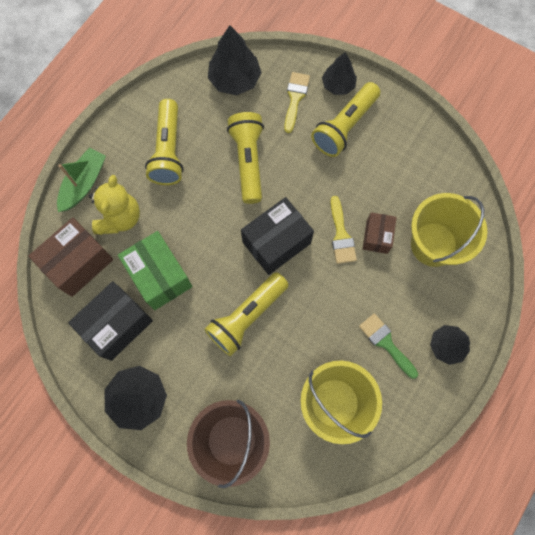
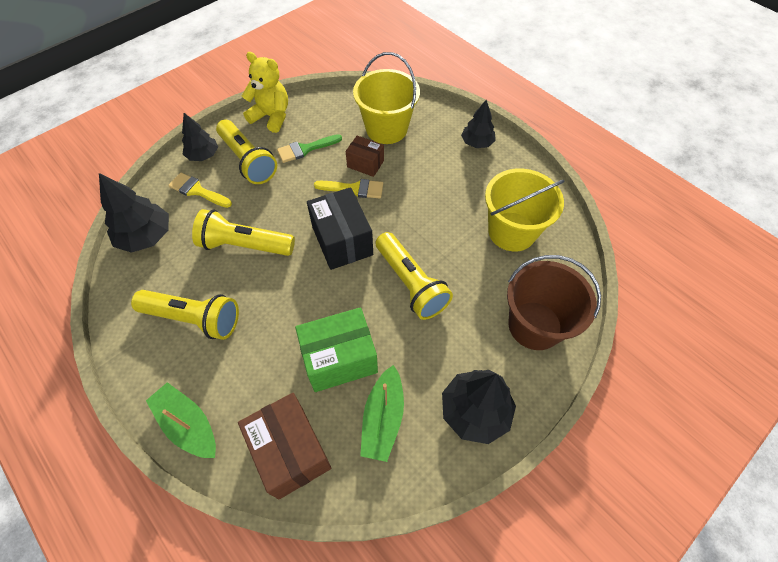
camera: 75 degrees left, 15 degrees down
black box [68,281,153,361] -> green boat [360,365,404,462]
yellow teddy bear [89,175,140,235] -> yellow teddy bear moved to [242,52,288,133]
green brush [359,313,418,379] -> green brush moved to [277,134,342,163]

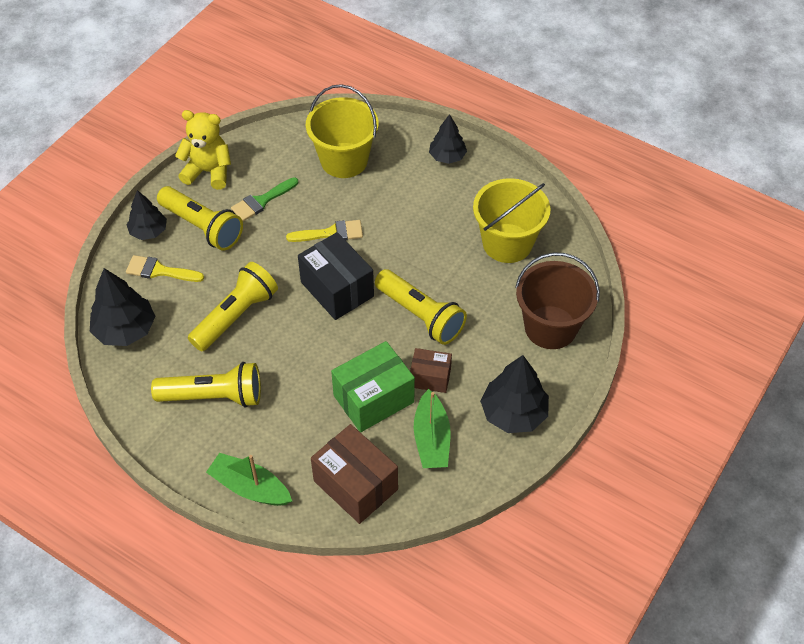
camera: 15 degrees left, 5 degrees down
yellow flashlight [192,209,295,256] -> yellow flashlight turned 135 degrees clockwise [188,262,278,352]
brown box [346,136,384,177] -> brown box moved to [410,348,452,393]

